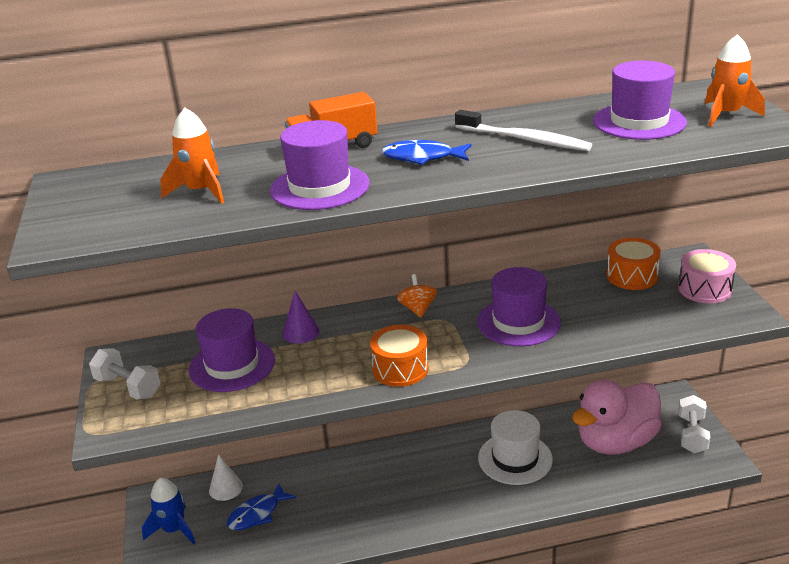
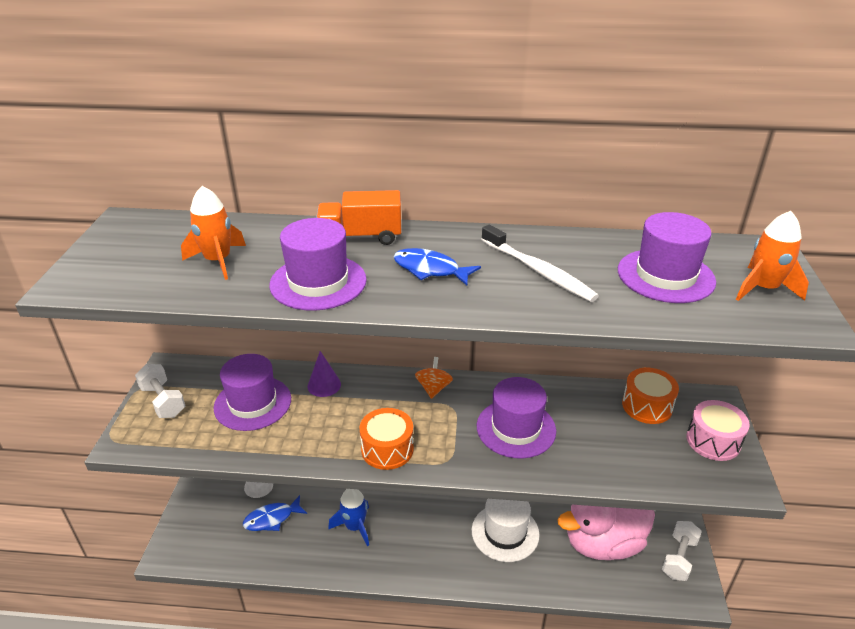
camera: 15 degrees right, 5 degrees up
blue rocket [142,478,195,544] -> blue rocket moved to [328,489,369,547]

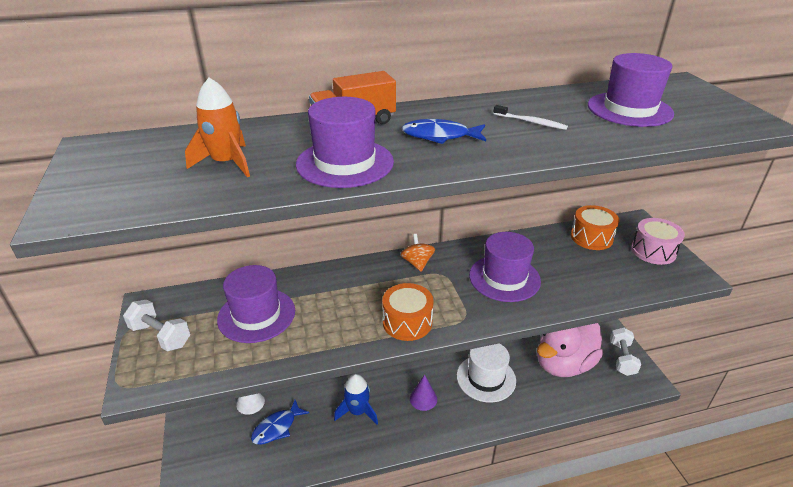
camera: 20 degrees left, 0 degrees up
purple cone [308,351,341,397] -> purple cone moved to [410,374,437,411]
white toothbrush [481,224,599,302] -> white toothbrush [493,105,568,130], size x0.56
orange rocket [736,211,809,301] -> none

